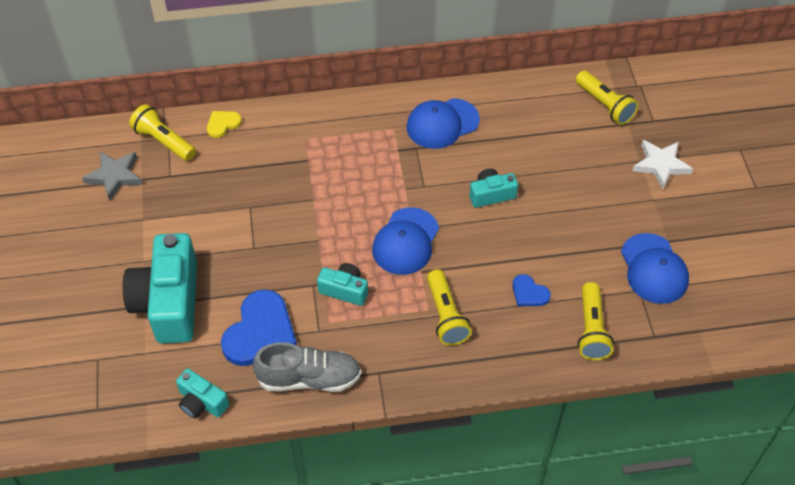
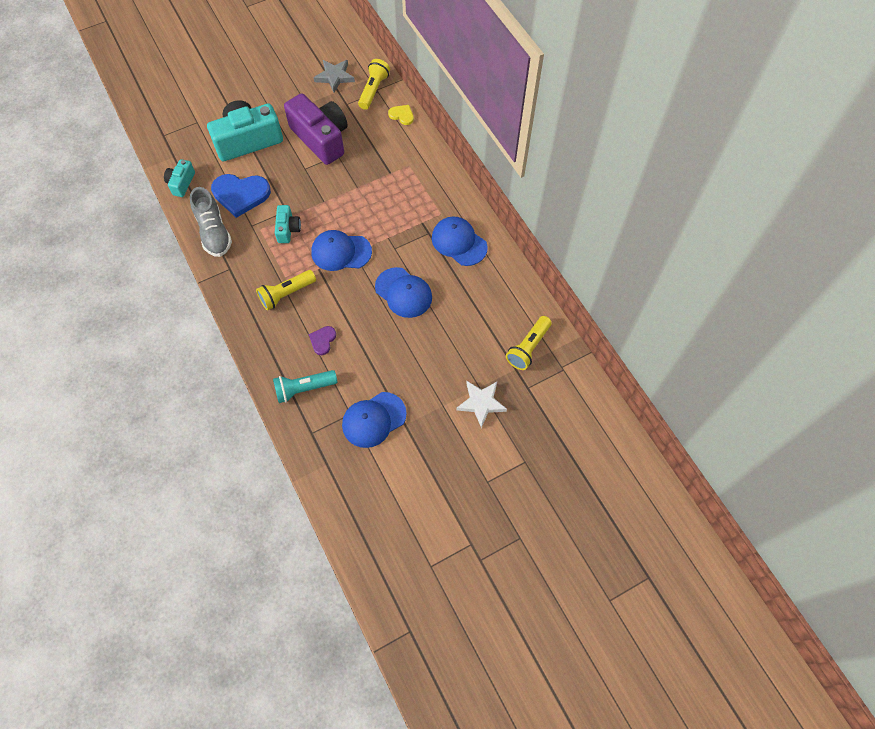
camera: 70 degrees right, 10 degrees up
turquoise camera [469,168,518,208] -> blue cap [375,267,432,318]
blue heart [512,274,551,306] -> purple heart [308,326,336,355]
yellow flashlight [578,282,614,360] -> turquoise flashlight [273,370,337,403]
none -> purple camera [284,93,348,165]

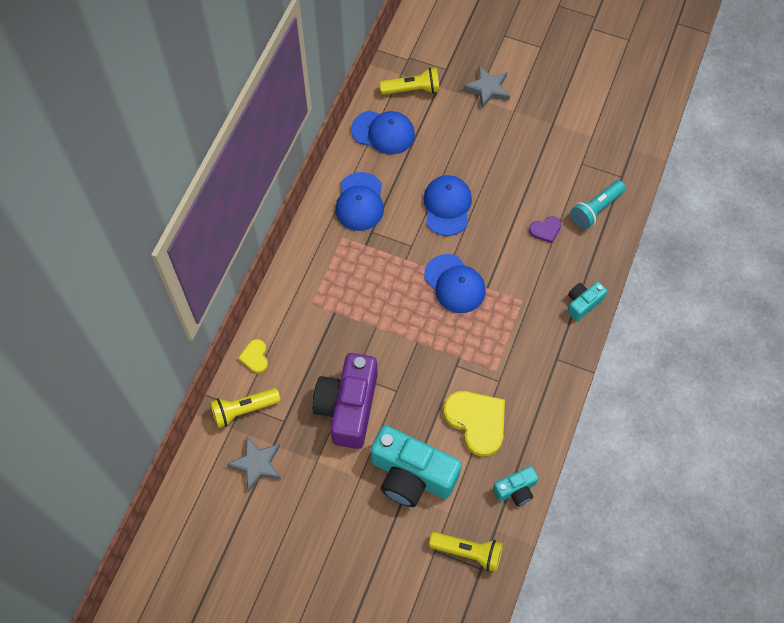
camera: 130 degrees left, 0 degrees up
grey shoe [190,187,232,257] -> none
blue heart [211,174,271,218] -> yellow heart [443,391,505,457]
yellow flashlight [256,270,316,310] -> yellow flashlight moved to [429,532,503,572]
turquoise flashlight [273,370,337,403] -> turquoise flashlight turned 105 degrees clockwise [571,180,626,229]
turquoise camera [275,205,301,243] -> turquoise camera moved to [567,282,607,321]
blue cap [342,392,407,448] -> blue cap moved to [351,111,415,155]
white star [456,381,507,428] -> grey star [463,66,510,108]

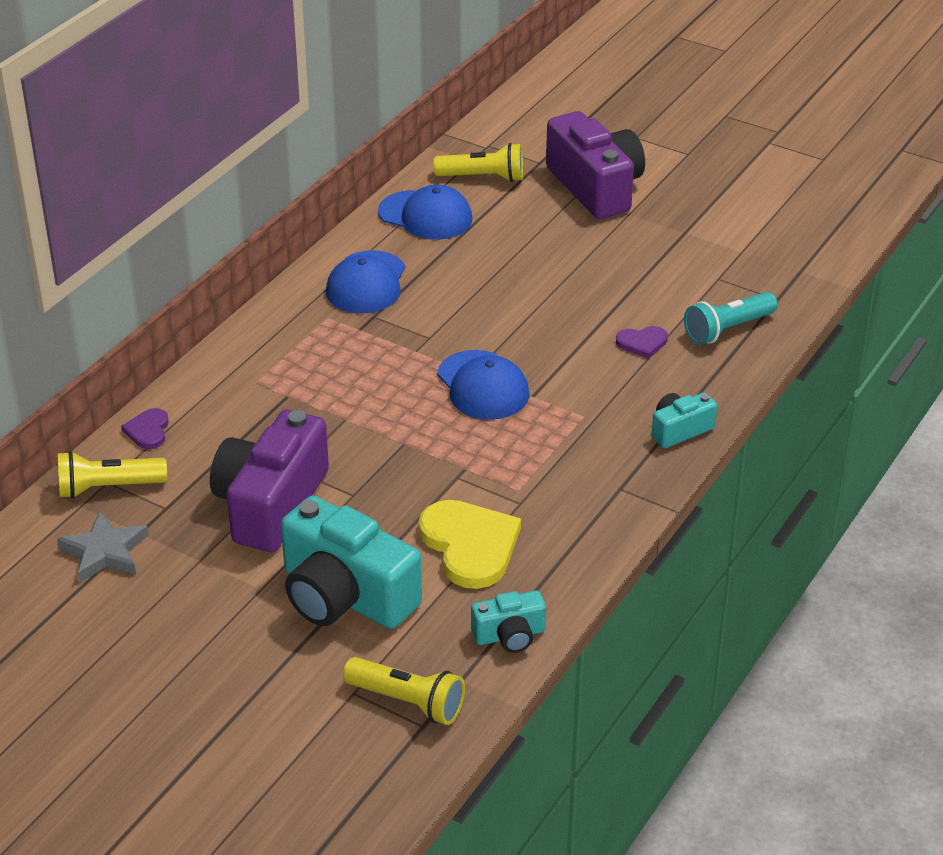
camera: 10 degrees right, 25 degrees down
yellow heart [238,339,268,373] -> purple heart [121,408,169,449]
blue cap [423,175,472,236] -> none
grey star [463,66,510,108] -> purple camera [546,111,645,219]

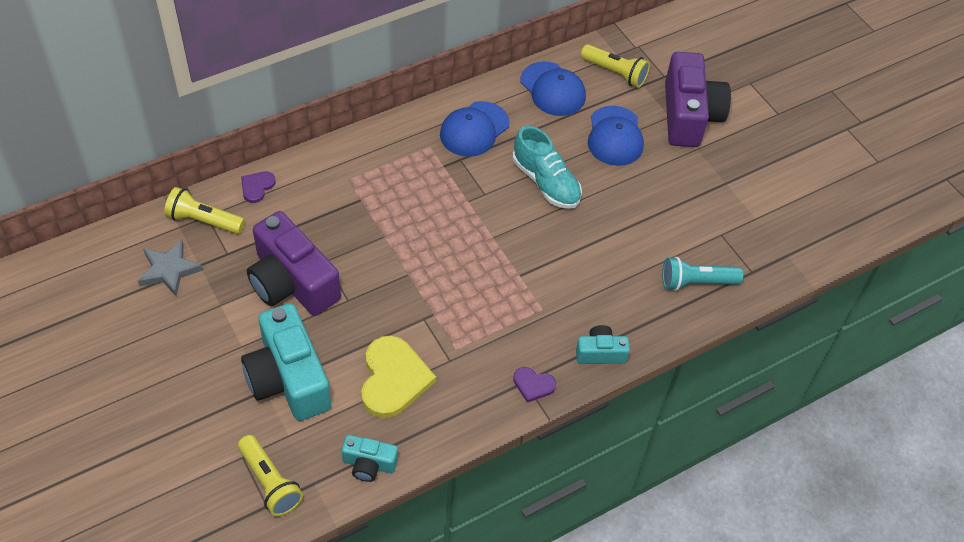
camera: 25 degrees right, 15 degrees up
purple camera [210,410,329,552] -> purple camera turned 90 degrees counterclockwise [247,211,341,316]
blue cap [437,350,530,420] -> blue cap moved to [588,106,644,166]
purple heart [616,326,668,358] -> purple heart moved to [513,367,556,403]
none -> turquoise shoe [512,126,582,209]

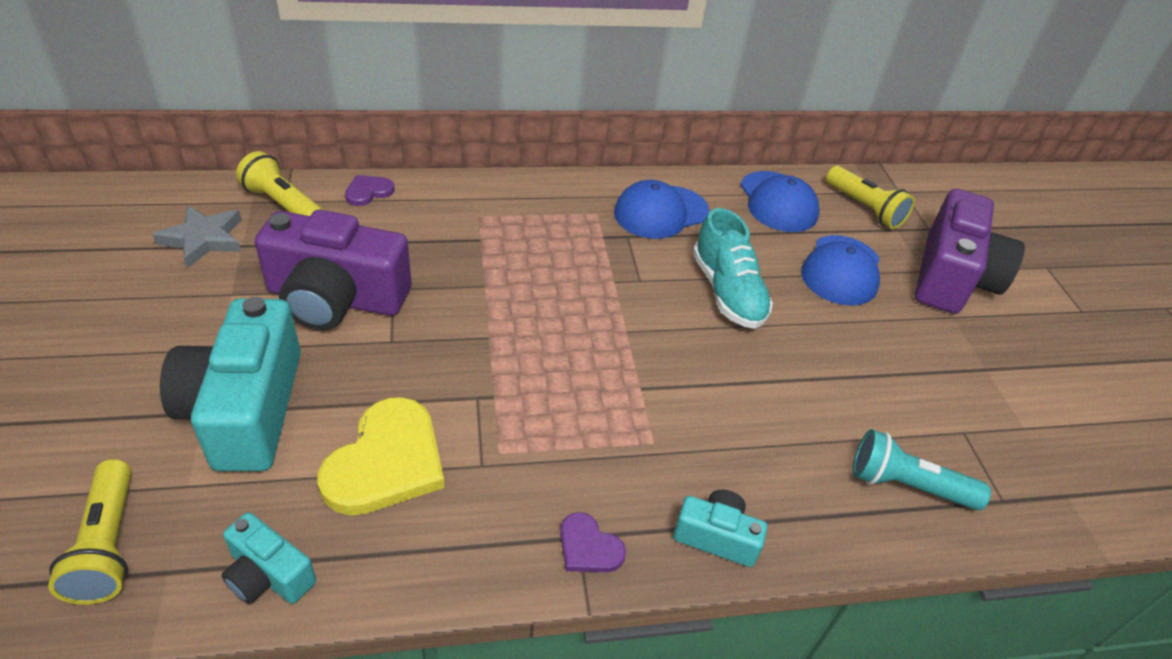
camera: 20 degrees right, 10 degrees down
purple camera [247,211,341,316] -> purple camera turned 60 degrees counterclockwise [255,210,411,330]

